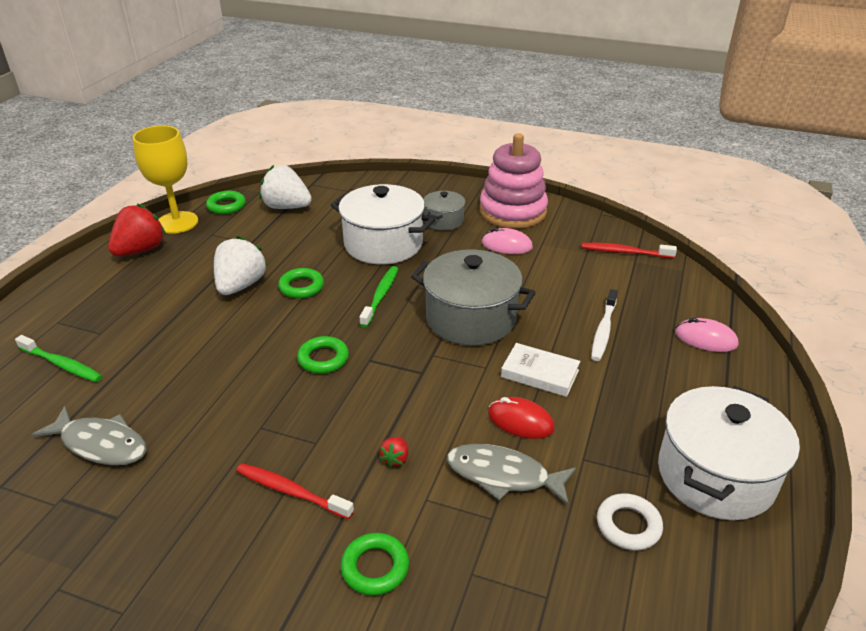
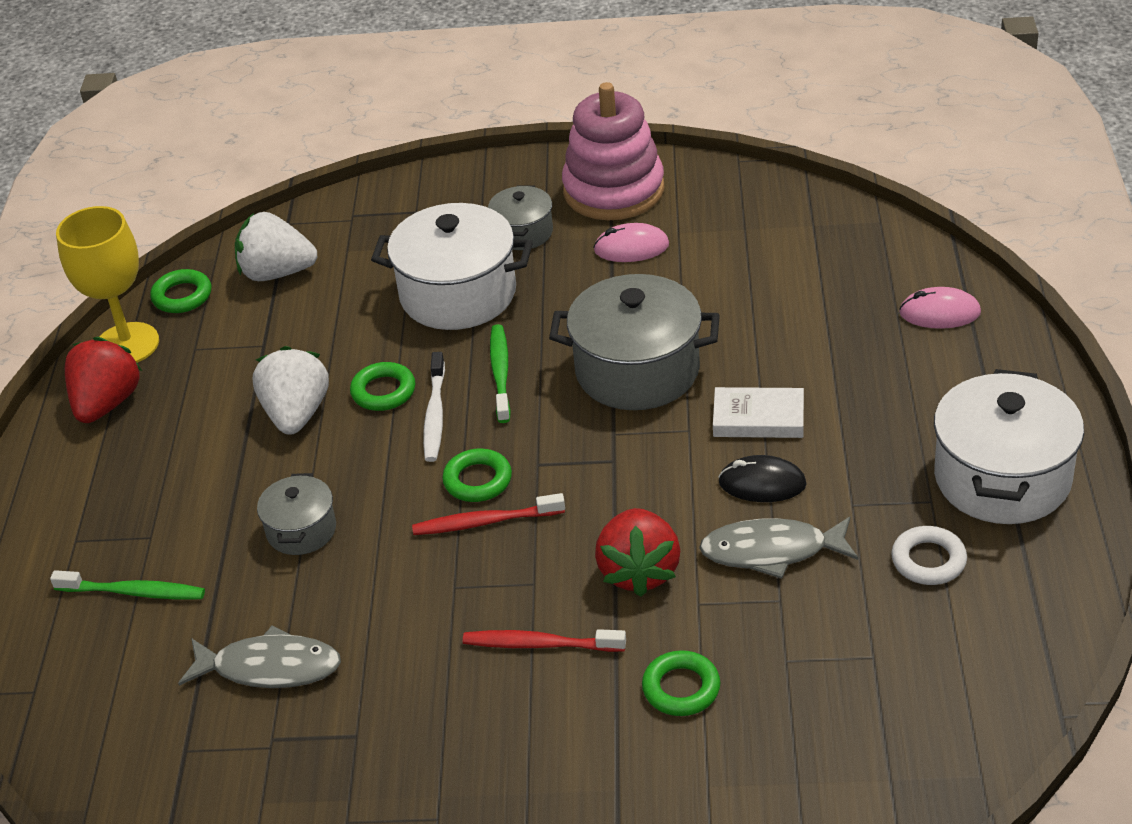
camera: 15 degrees left, 5 degrees up
red strawberry [379,437,408,467] -> red strawberry [595,508,680,597], size x2.30
red mouse [488,397,555,439] -> black mouse [718,455,806,502]
red toothbrush [582,243,677,258] -> red toothbrush moved to [412,493,565,535]
white toothbrush [591,289,618,361] -> white toothbrush moved to [423,352,445,462]
none -> grey pot [257,473,336,555]

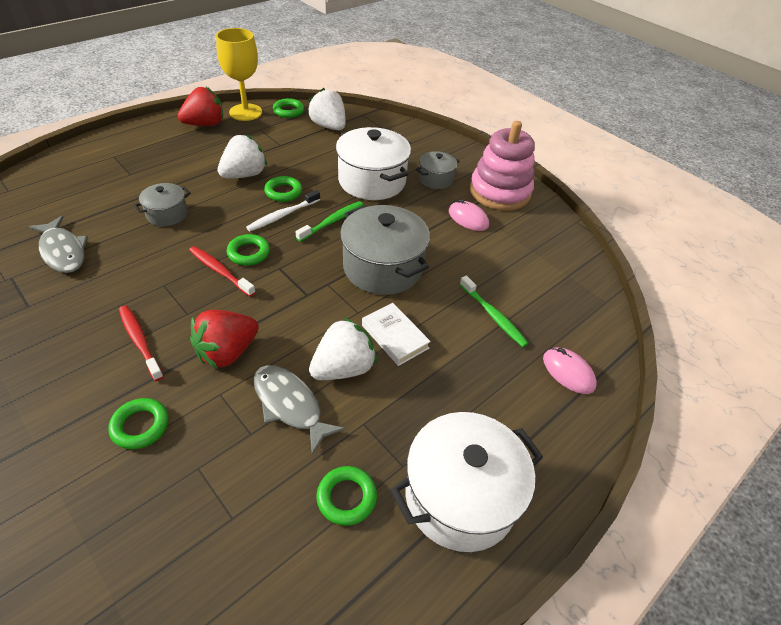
camera: 40 degrees right, 5 degrees up
green toothbrush [50,570,205,600] -> green toothbrush moved to [460,275,529,347]
black mouse [718,455,806,502] -> white strawberry [309,317,377,380]
white ring [891,526,967,585] -> green ring [316,466,377,526]

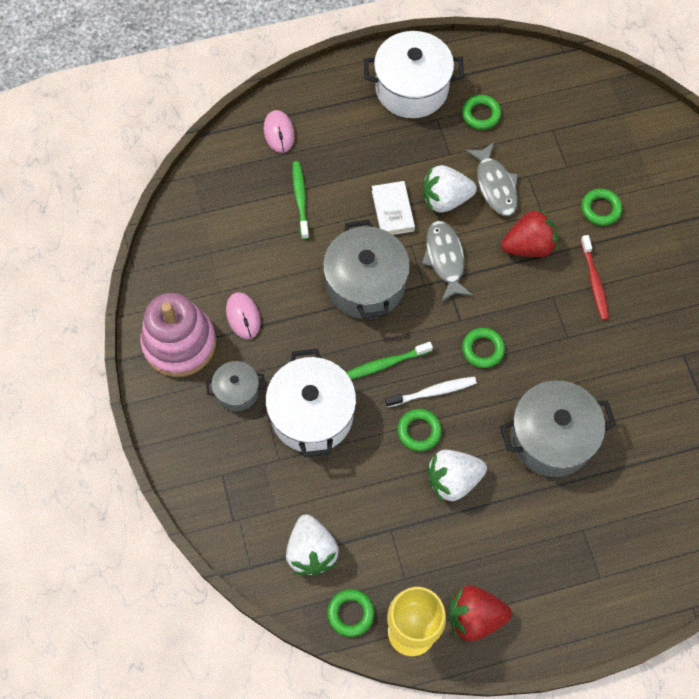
camera: 150 degrees left, 20 degrees up
grey fish [29,216,88,273] -> grey fish moved to [422,221,473,301]
grey pot [134,183,191,226] -> grey pot [500,380,616,477], size x1.88
red toothbrush [189,246,256,297] -> none

